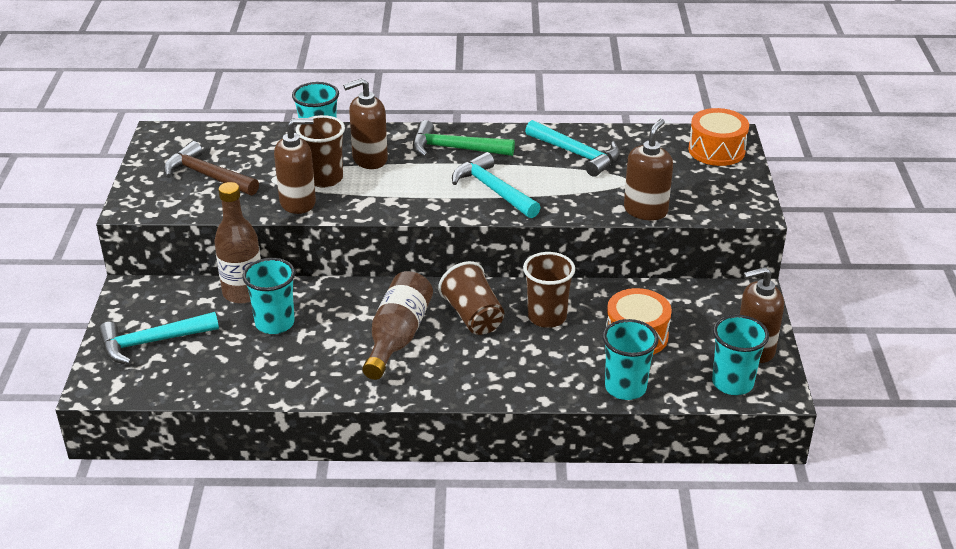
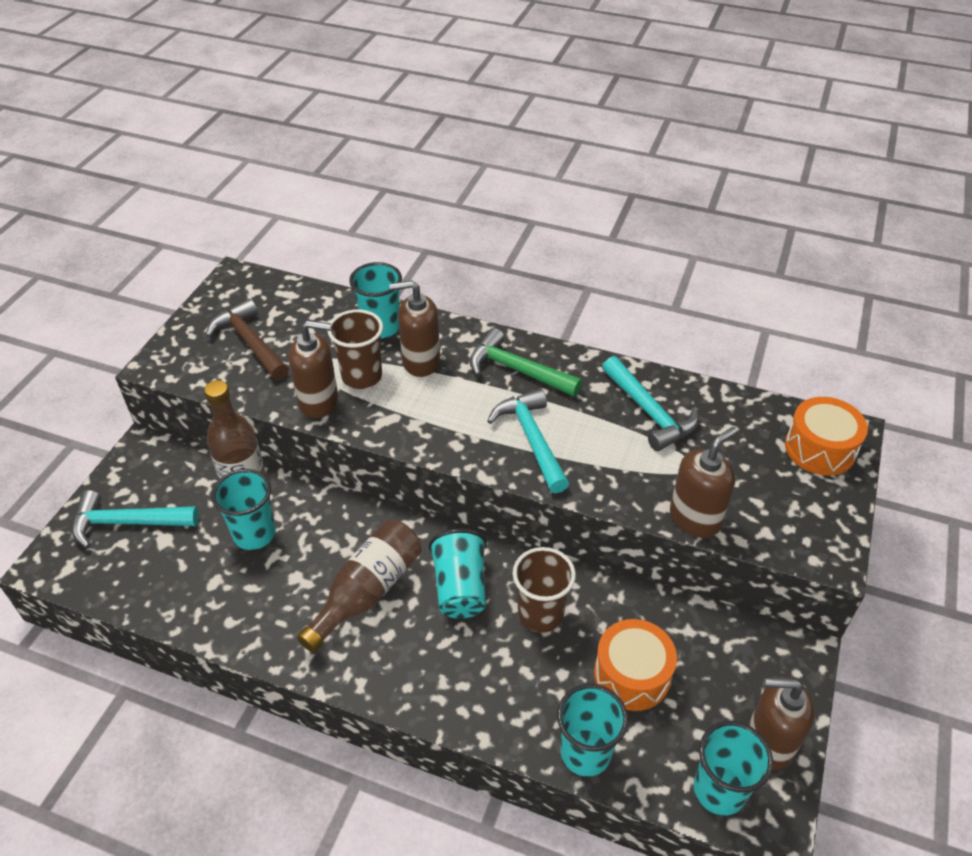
camera: 20 degrees right, 10 degrees up
brown cup [438,261,504,335] -> turquoise cup [429,529,487,619]

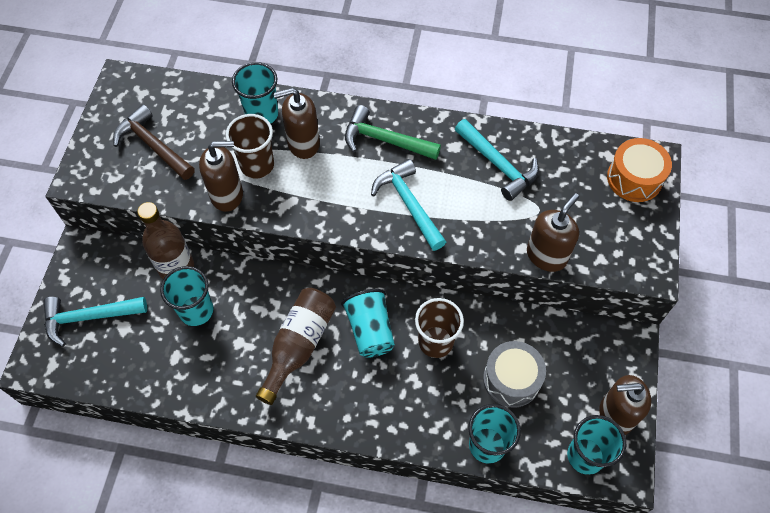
camera: 10 degrees left, 15 degrees up
orange drum [594,619,677,711] -> grey drum [483,341,546,408]

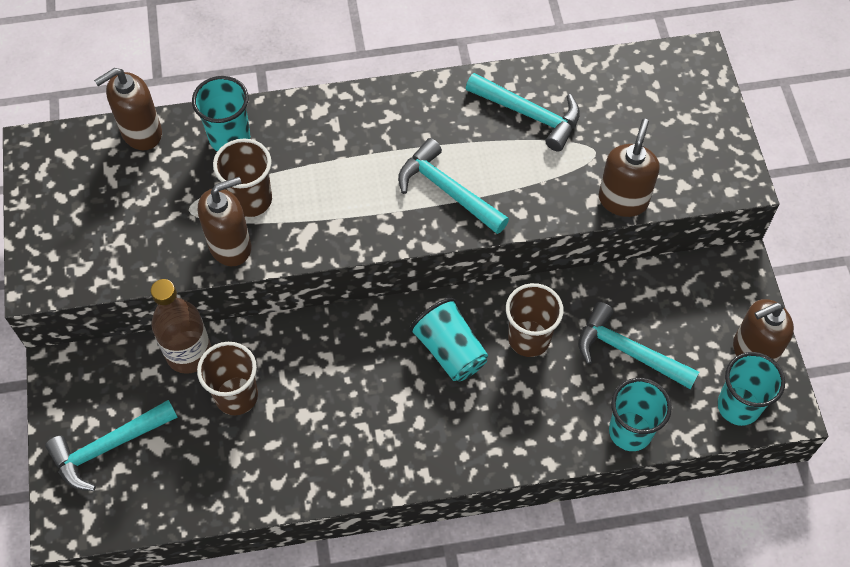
camera: 20 degrees left, 0 degrees up
brown hammer [113,104,195,180] -> none
turquoise cup [160,266,214,326] -> brown cup [197,342,258,415]
brown bottle [256,288,336,405] -> none
brown soap dispenser [273,88,320,159] -> brown soap dispenser moved to [94,68,162,150]
green hammer [345,105,441,160] -> none
grey drum [483,341,546,408] -> turquoise hammer [579,302,699,389]
orange drum [607,138,672,202] -> none

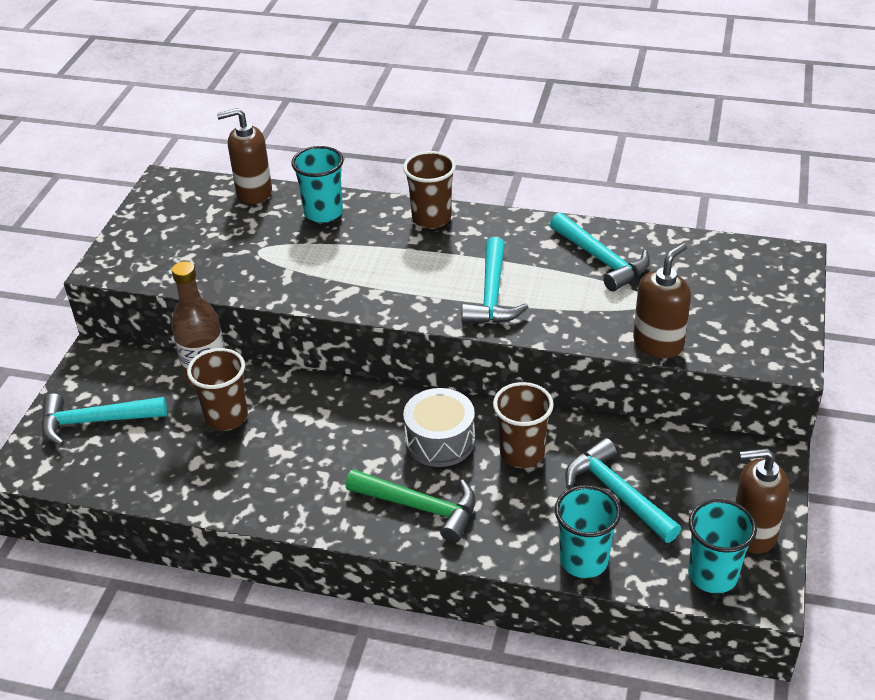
camera: 25 degrees right, 20 degrees down
brown soap dispenser [198,177,251,266] -> none
brown cup [213,139,272,217] -> brown cup moved to [403,151,456,229]
turquoise hammer [398,138,509,234] -> turquoise hammer turned 150 degrees counterclockwise [462,237,528,324]
turquoise cup [409,298,488,381] -> grey drum [403,388,475,467]
none -> green hammer [345,469,475,543]

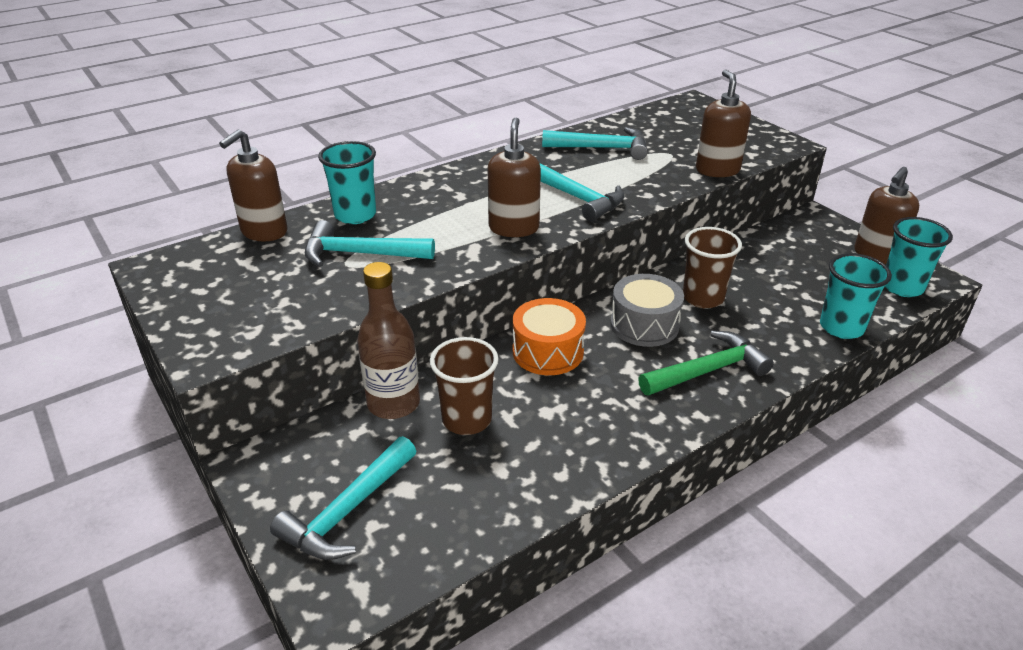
camera: 50 degrees left, 5 degrees down
brown cup [403,151,456,229] -> none
turquoise hammer [565,438,681,543] -> turquoise hammer moved to [305,220,435,267]
none -> brown soap dispenser [487,118,541,237]
none -> orange drum [513,298,586,375]

